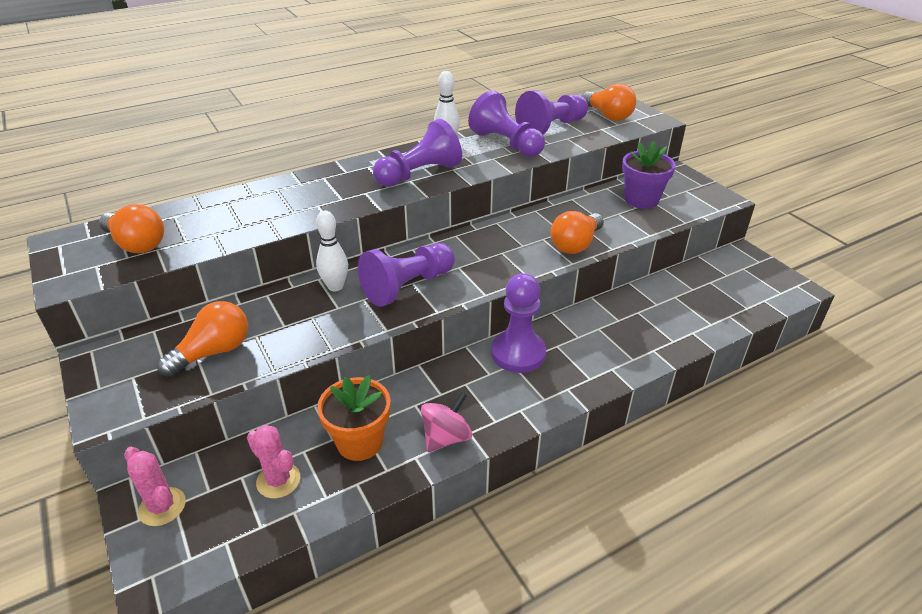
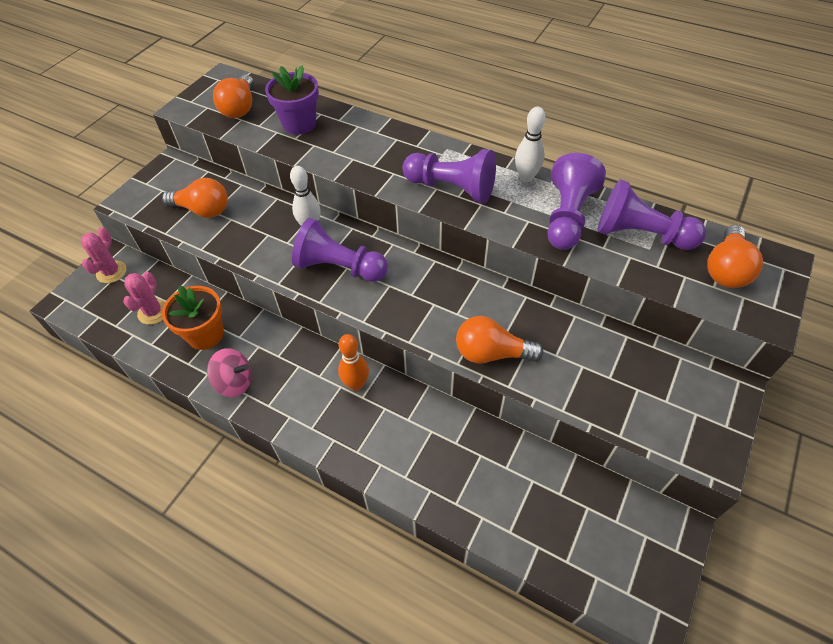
camera: 60 degrees right, 15 degrees up
purple pawn [491,273,546,373] -> orange bowling pin [338,334,369,391]
purple flower pot [622,141,676,209] -> purple flower pot moved to [265,65,319,135]

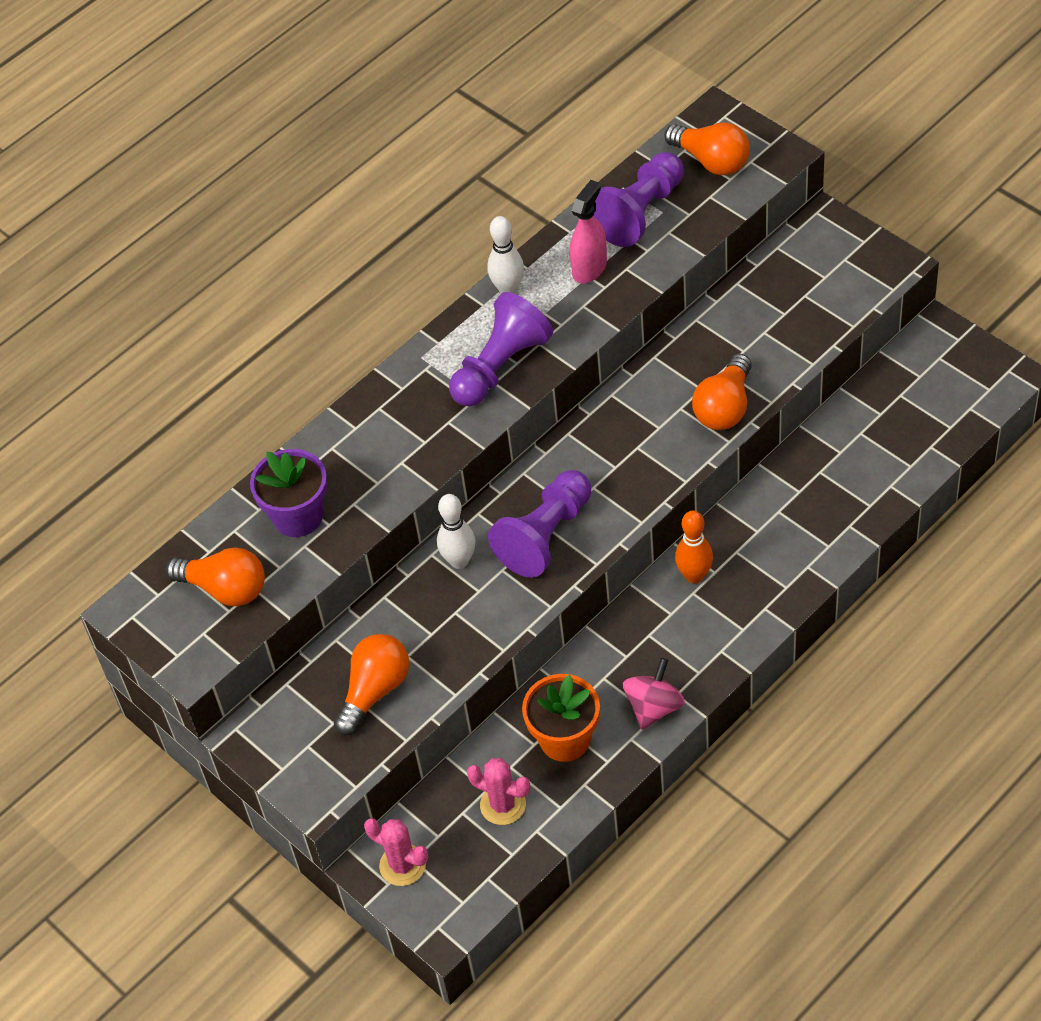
camera: 70 degrees left, 0 degrees up
purple pawn [548,153,606,250] -> pink spray bottle [570,180,607,284]

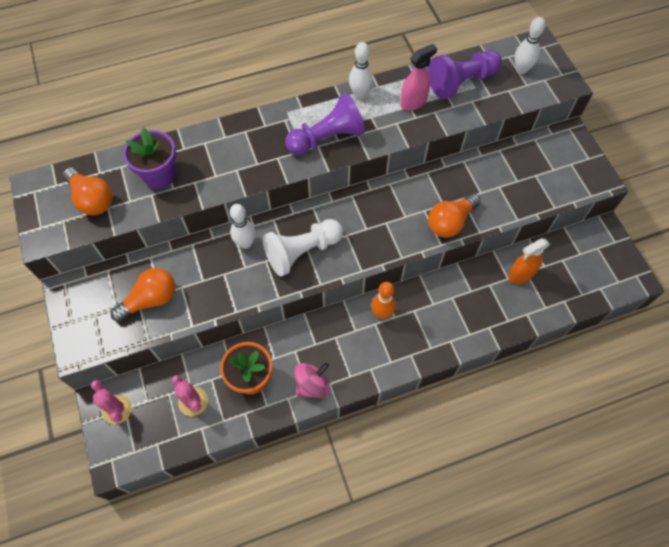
camera: 20 degrees right, 10 degrees up
purple pawn [488,470,591,578] -> white pawn [263,219,343,276]
orange light bulb [664,122,750,175] -> white bowling pin [515,17,545,74]
none -> orange spray bottle [508,238,550,284]

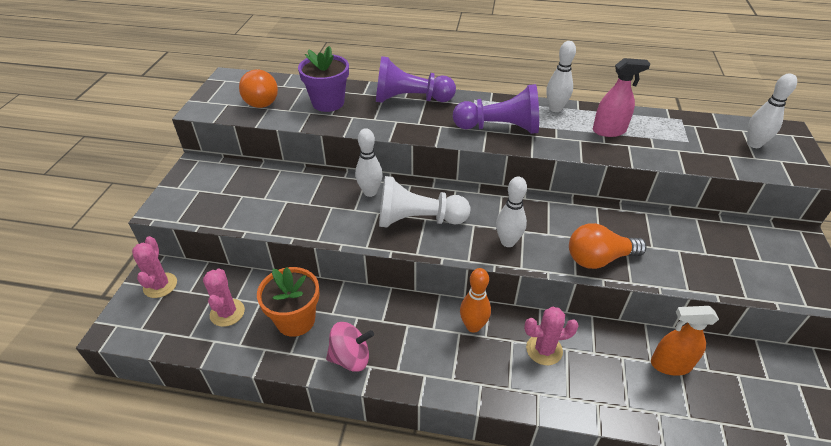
camera: 30 degrees right, 20 degrees down
orange light bulb [111,268,175,322] -> none
purple pawn [428,50,502,99] -> purple pawn moved to [376,56,456,103]
none -> white bowling pin [496,177,527,247]
none -> pink cactus [524,307,579,365]

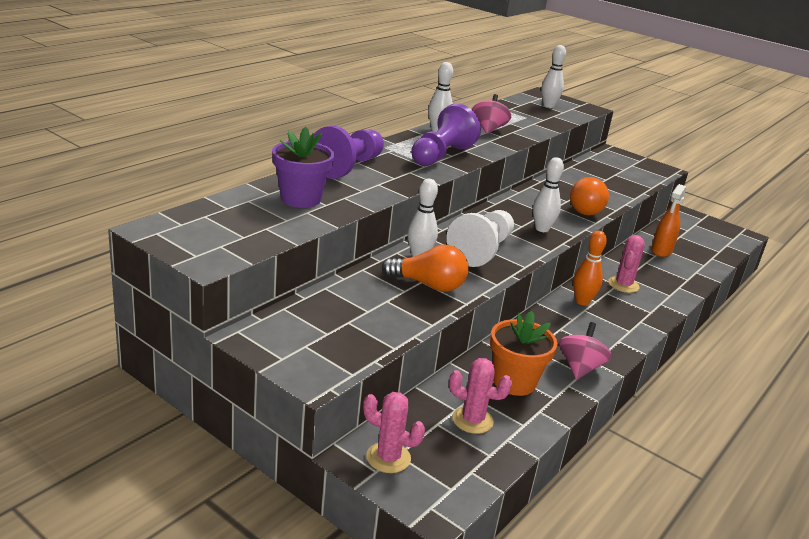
camera: 65 degrees left, 15 degrees down
orange light bulb [239,69,278,108] -> orange light bulb moved to [382,244,469,292]
pink spray bottle [593,58,650,137] -> pink spinning top [472,94,511,134]

